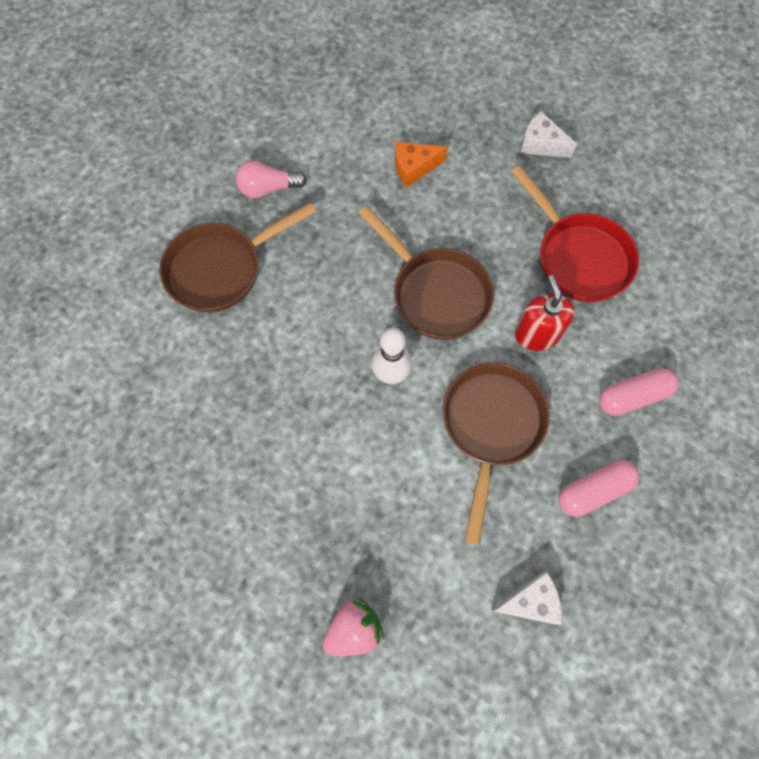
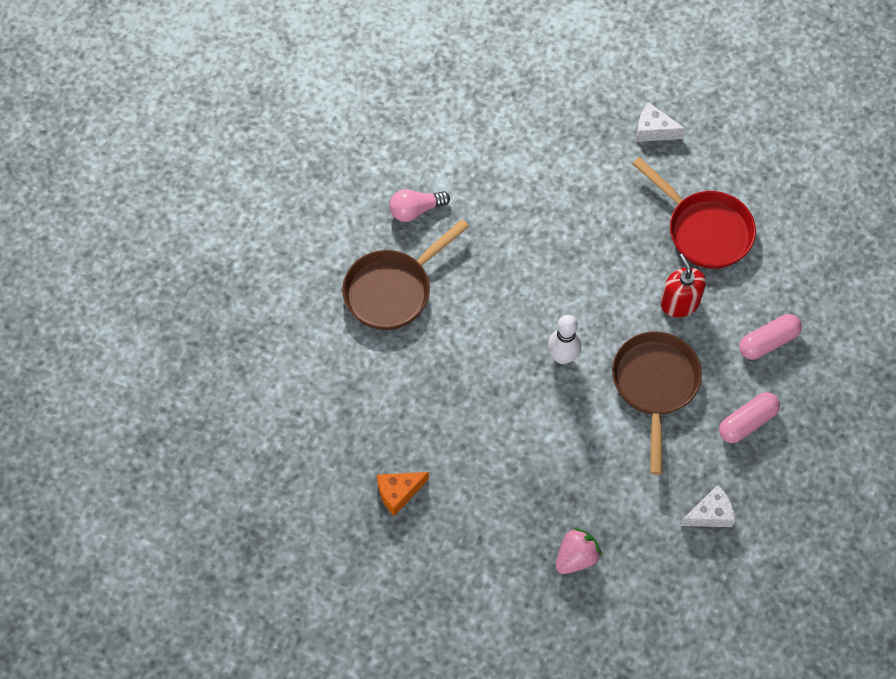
camera: 10 degrees left, 5 degrees down
brown pan [358,206,494,340] -> none
orange cheese [395,142,448,188] -> orange cheese moved to [377,472,429,516]

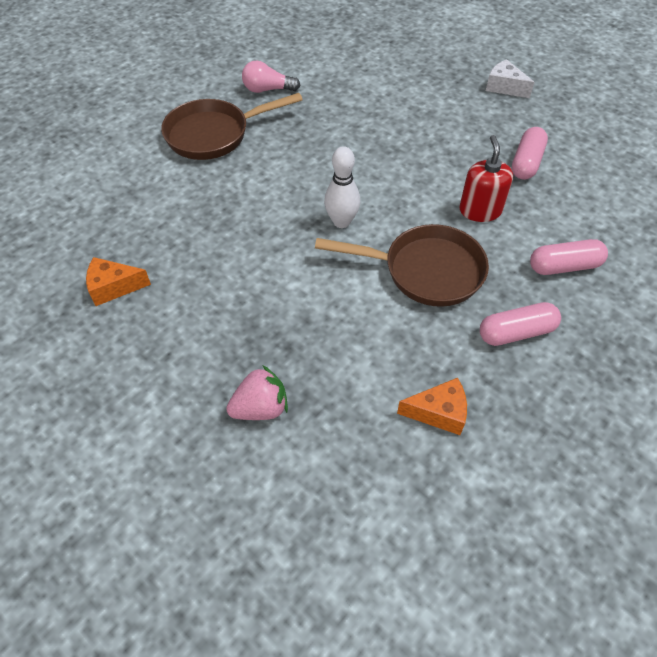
camera: 20 degrees right, 10 degrees down
brown pan [612,331,702,475] -> brown pan turned 75 degrees clockwise [315,224,489,307]
red pan [632,157,756,269] -> pink capsule [512,127,548,180]
white cheese [680,485,735,527] -> orange cheese [397,378,467,435]

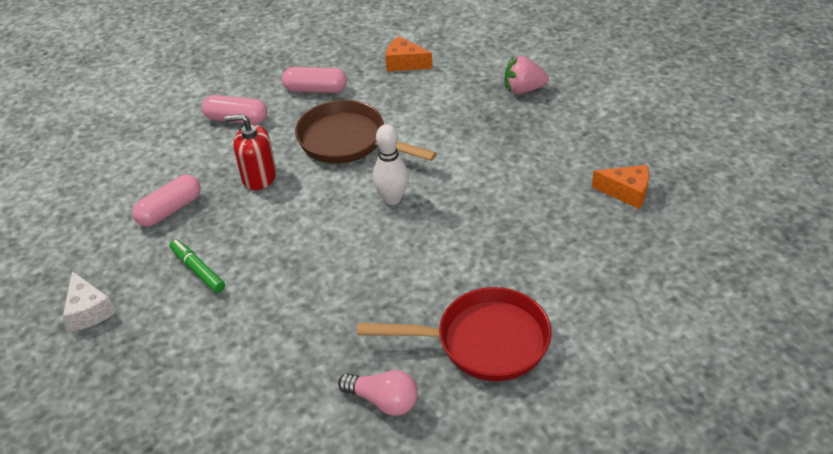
camera: 155 degrees left, 10 degrees down
brown pan [161,93,303,160] -> red pan [357,287,552,381]
red soap dispenser [460,135,513,222] -> red soap dispenser turned 75 degrees clockwise [225,114,276,190]
none -> green marker [169,239,225,293]

